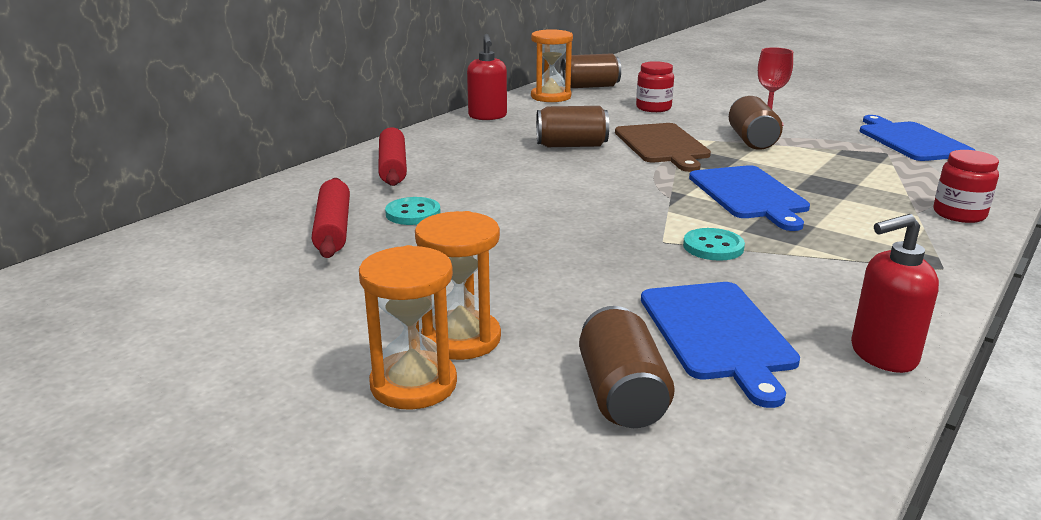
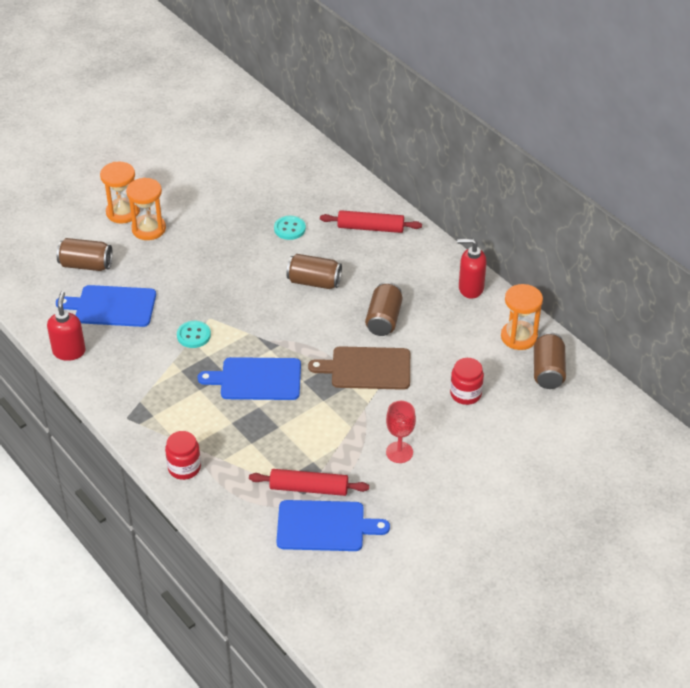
camera: 105 degrees right, 20 degrees up
red rolling pin [312,178,350,258] -> red rolling pin moved to [249,469,369,496]
brown can [729,96,783,150] -> brown can moved to [287,254,342,289]

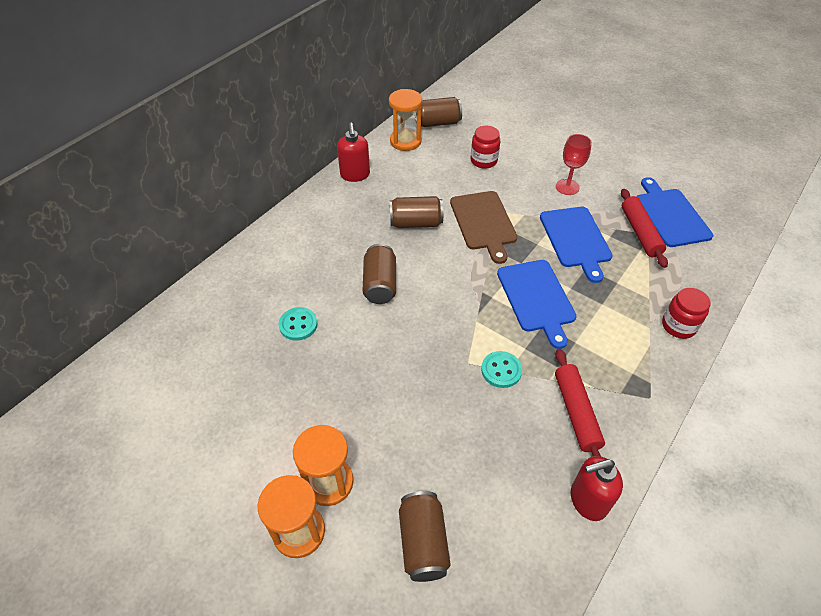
camera: 105 degrees left, 5 degrees up
blue cutting board [56,285,156,327] -> blue cutting board moved to [540,207,613,283]
red rolling pin [320,210,422,233] -> red rolling pin moved to [555,349,605,457]

